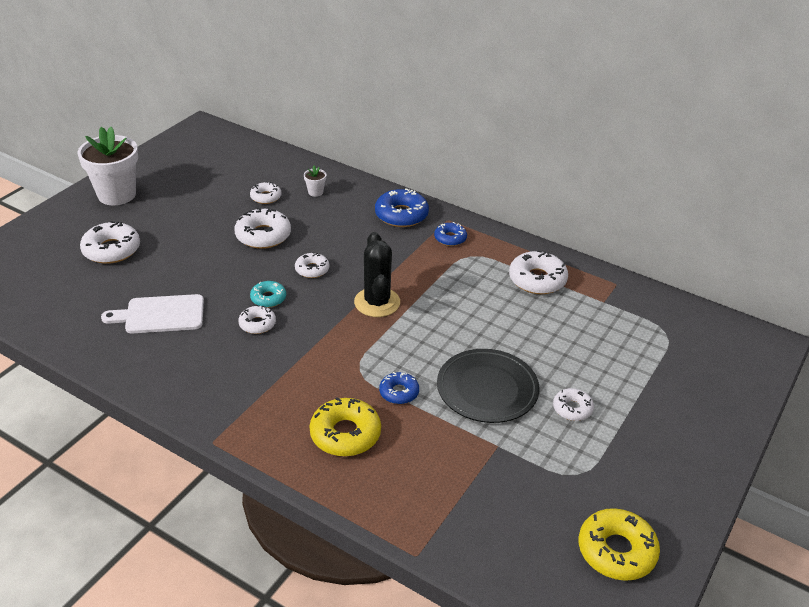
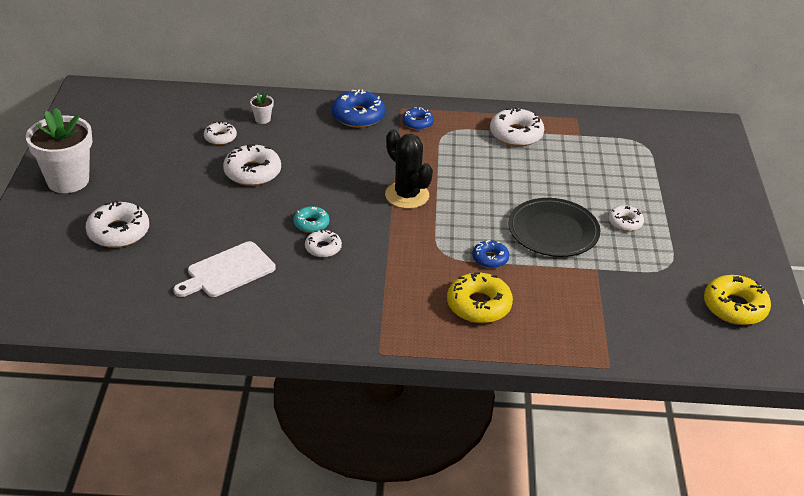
camera: 30 degrees left, 0 degrees up
white donut [295,252,329,278] -> none

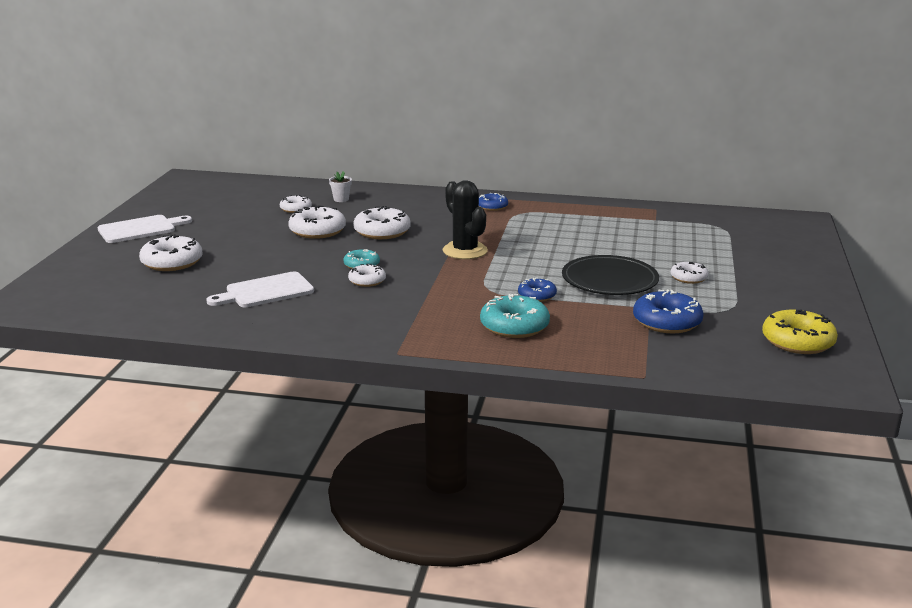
camera: 10 degrees right, 15 degrees down
white flower pot [26,108,93,193] -> white cutting board [97,215,192,243]
blue donut [332,89,385,128] -> blue donut moved to [633,290,704,333]
yellow donut [447,272,513,323] -> turquoise donut [480,294,550,338]
white donut [490,107,544,146] -> white donut moved to [354,206,411,239]

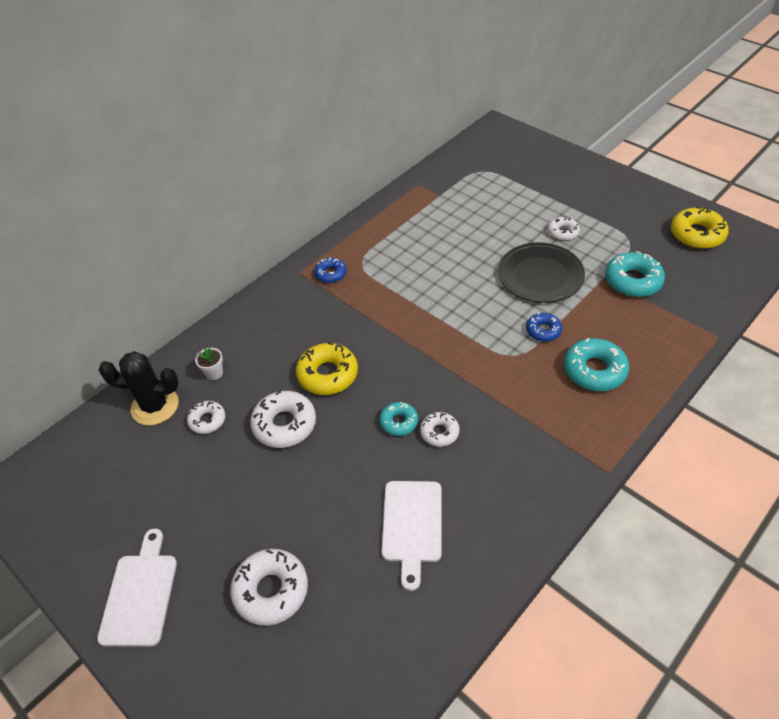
camera: 55 degrees left, 25 degrees up
white donut [354,206,411,239] -> yellow donut [296,342,358,395]
black cactus [442,180,488,259] -> black cactus moved to [99,351,179,426]
blue donut [633,290,704,333] -> turquoise donut [605,251,665,297]

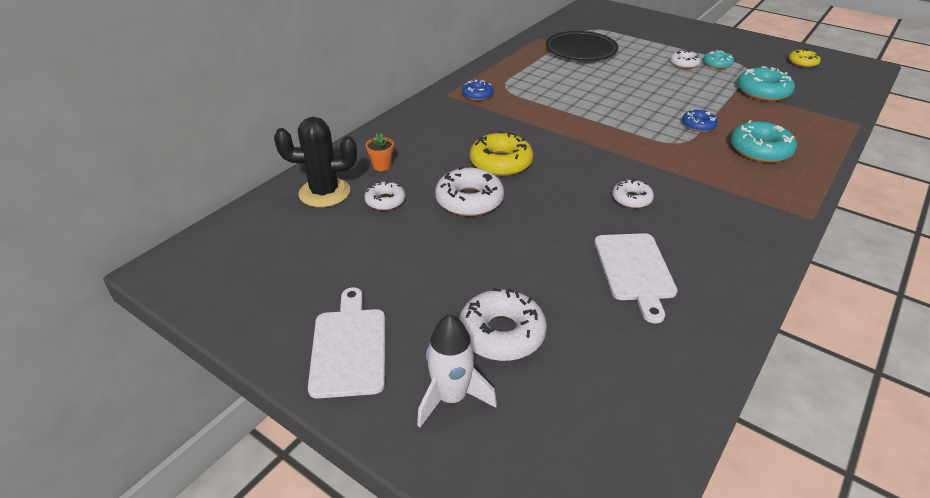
camera: 10 degrees left, 10 degrees down
white flower pot [195,348,223,380] -> orange flower pot [366,133,394,171]
turquoise donut [380,402,418,436] -> turquoise donut moved to [703,50,734,69]
black plate [498,242,585,303] -> black plate moved to [546,31,618,61]
yellow donut [671,207,729,249] -> yellow donut [789,49,821,67], size x0.59
none -> white rocket [417,315,497,427]

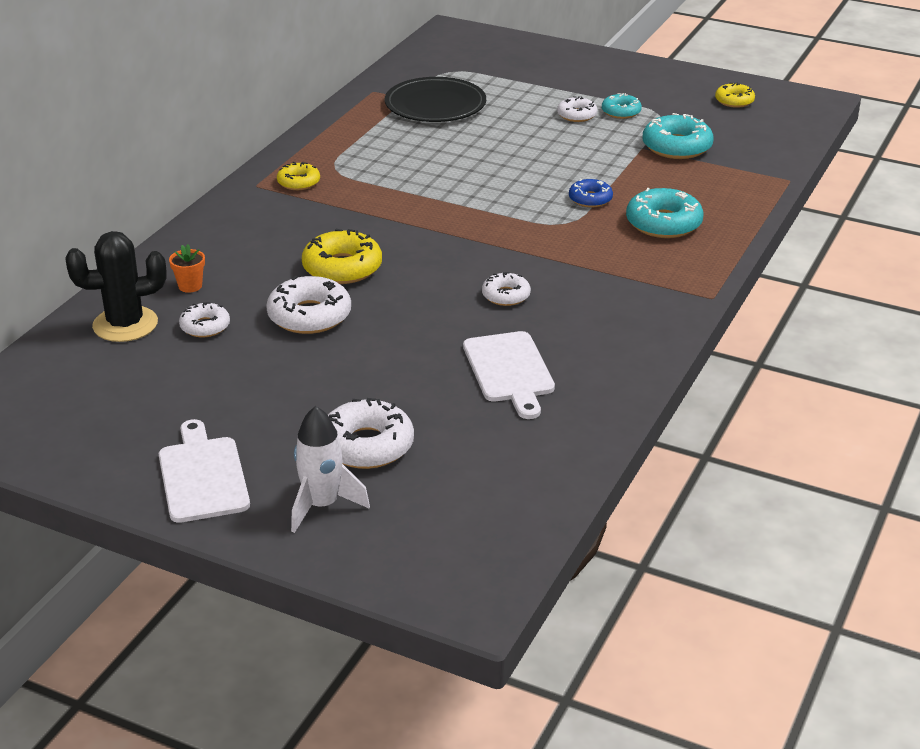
camera: 10 degrees left, 5 degrees down
blue donut [462,79,494,101] -> yellow donut [277,162,320,190]

